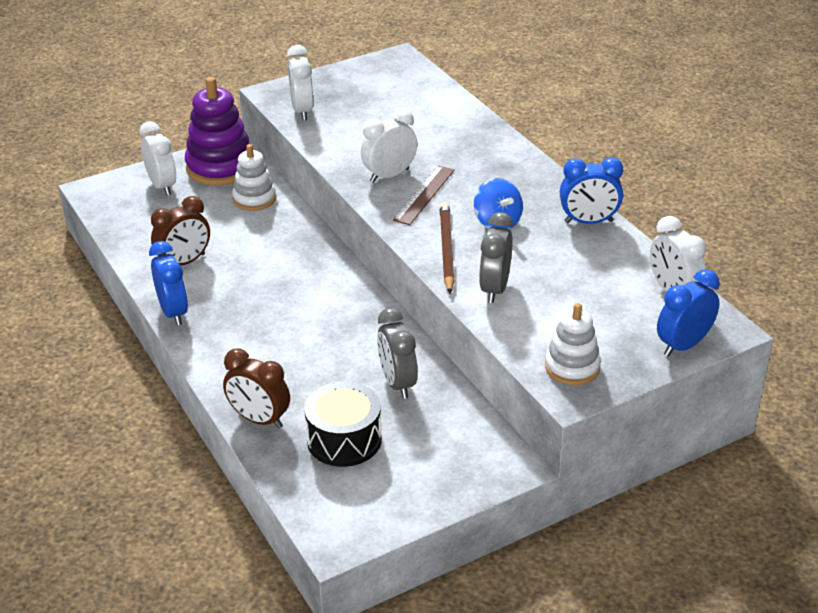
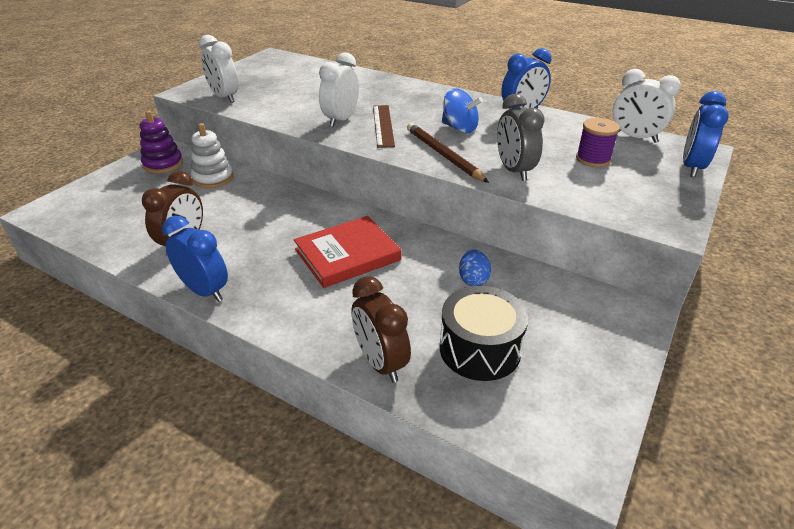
camera: 30 degrees left, 0 degrees up
white clock [139,121,176,196] -> none
purple stacking toy [185,77,250,186] -> purple stacking toy [140,110,183,173], size x0.61
brown clock [223,348,290,429] -> brown clock turned 60 degrees clockwise [352,276,411,383]
grey clock [377,308,418,399] -> blue egg [459,250,491,286]
white stacking toy [545,303,601,385] -> none
none -> red book [294,216,401,288]
none -> purple spool [576,118,620,167]

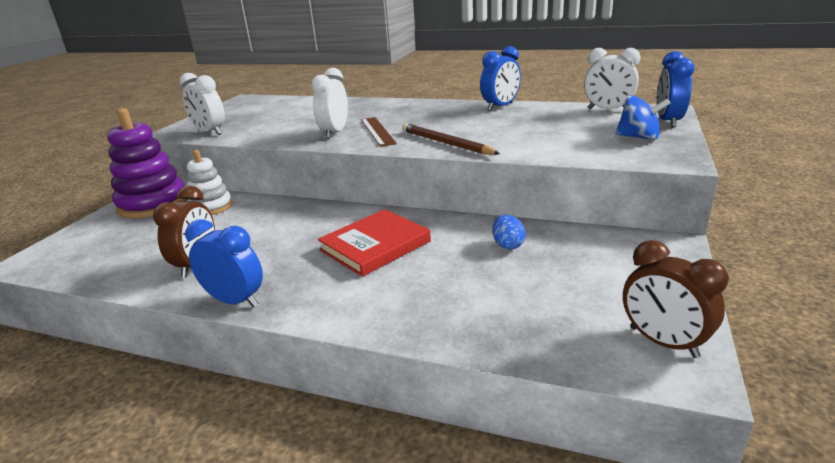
camera: 10 degrees left, 10 degrees down
purple stacking toy [140,110,183,173] -> purple stacking toy [107,108,187,218], size x1.65
brown clock [352,276,411,383] -> brown clock moved to [623,240,729,358]
black drum [440,286,528,381] -> none
blue spinning top [442,88,483,133] -> blue spinning top moved to [616,95,671,140]
grey clock [497,94,545,181] -> none
purple spool [576,118,620,167] -> none

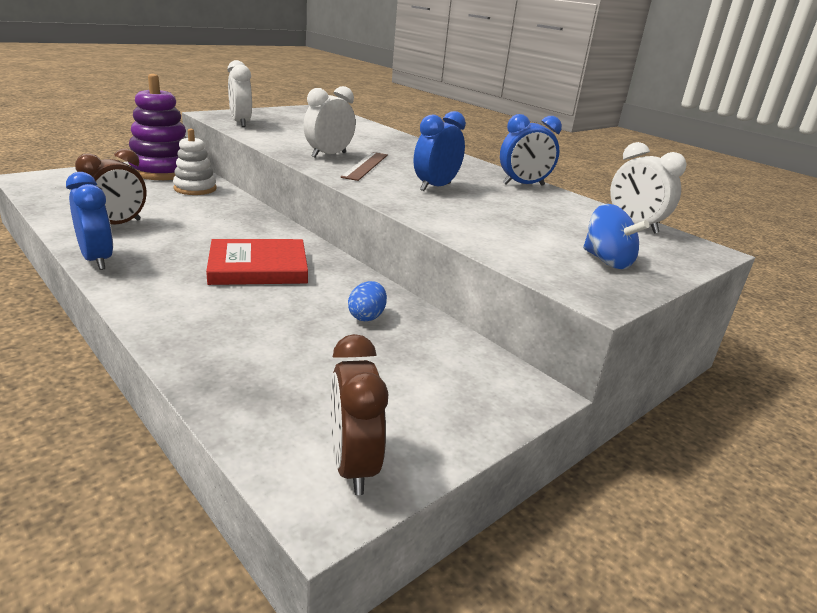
camera: 25 degrees right, 0 degrees up
brown pencil [402,123,500,155] -> none
blue clock [657,51,694,127] -> blue clock moved to [414,111,466,191]

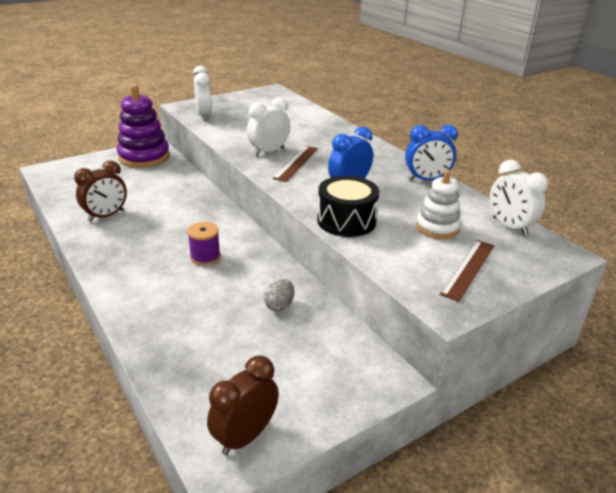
camera: 10 degrees right, 5 degrees up
blue clock [66,172,113,270] -> none
white stacking toy [173,129,217,195] -> white stacking toy moved to [416,170,461,239]
red book [206,239,308,285] -> purple spool [187,222,221,266]
brown clock [330,334,388,495] -> brown clock turned 45 degrees clockwise [207,355,279,455]
blue egg [348,281,387,321] -> grey egg [264,279,294,311]
blue spinning top [583,204,649,269] -> brown ruler [440,240,494,302]
none -> black drum [317,176,380,237]

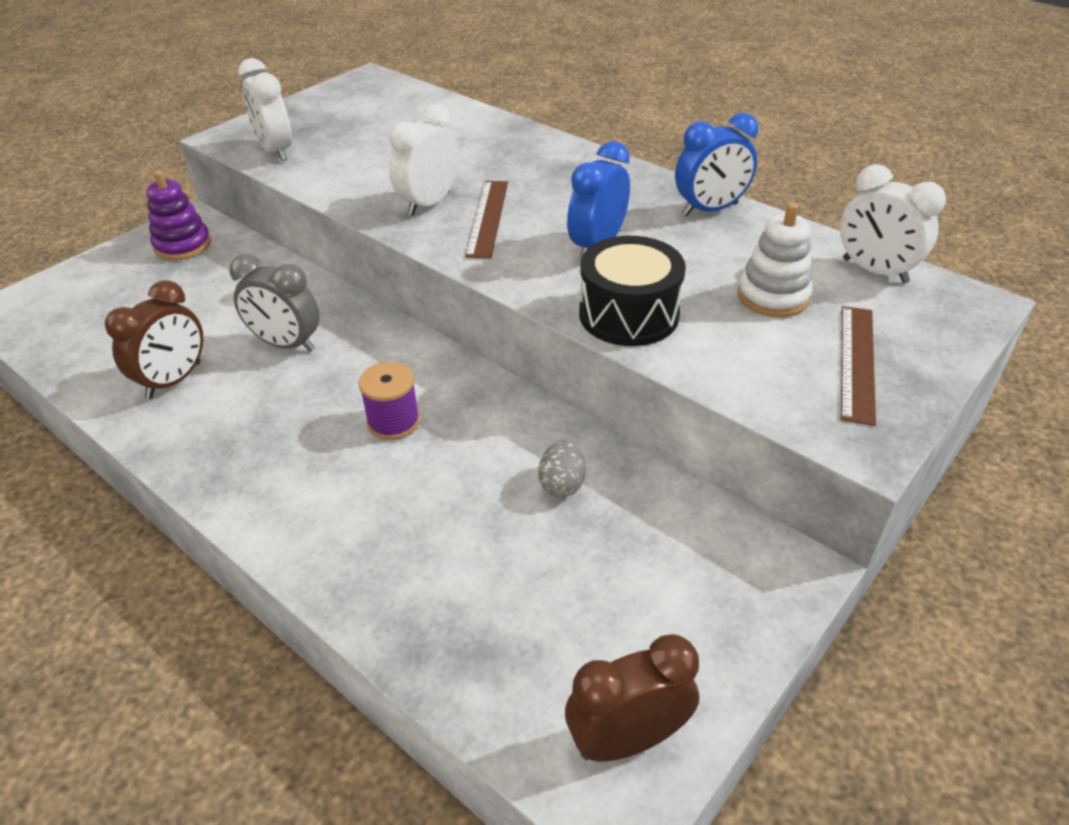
camera: 15 degrees left, 10 degrees up
purple stacking toy [117,84,170,168] -> purple stacking toy [146,170,211,260], size x0.61
brown clock [207,355,279,455] -> brown clock turned 45 degrees clockwise [565,634,699,762]
none -> grey clock [229,254,320,352]

